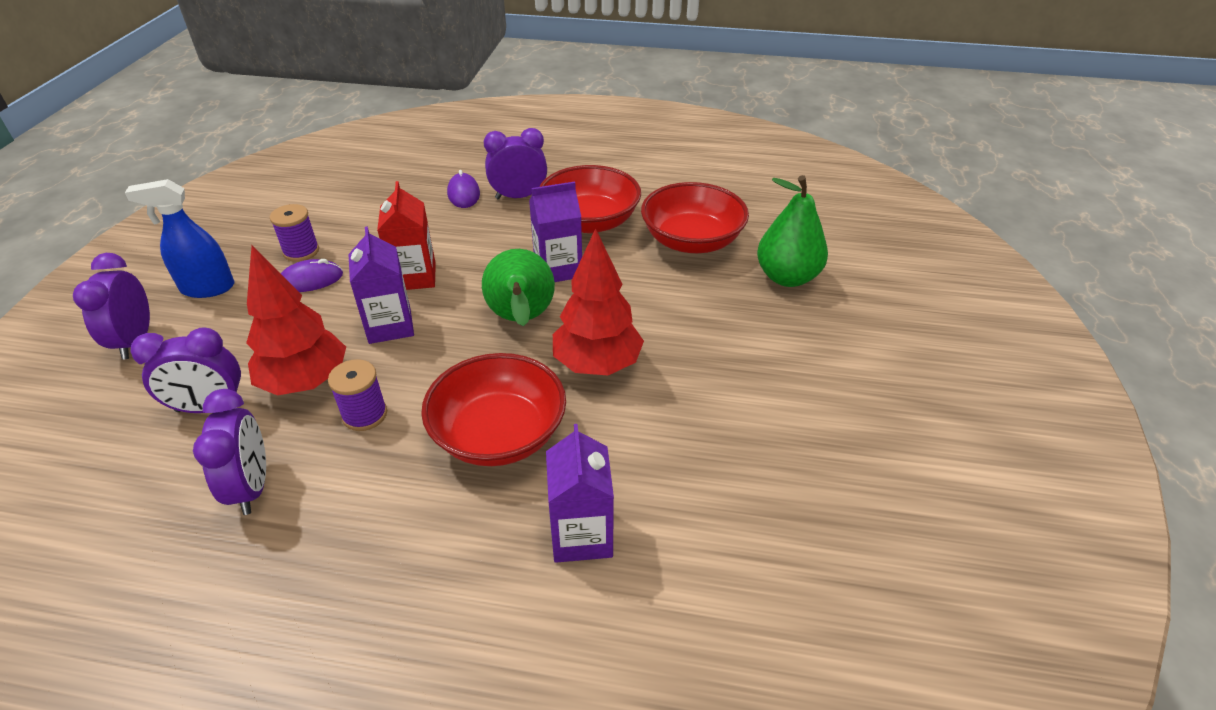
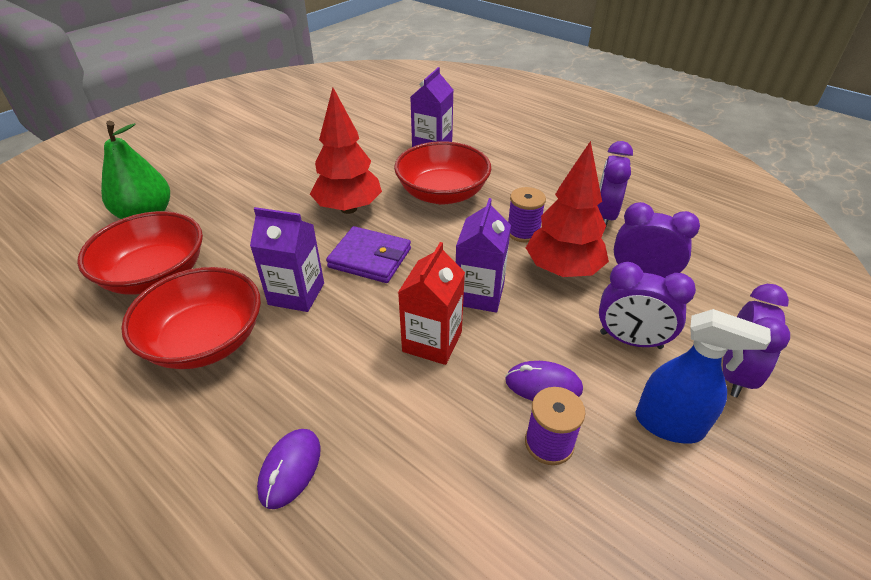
camera: 150 degrees left, 0 degrees up
green pear [482,249,555,326] -> purple wallet [326,226,411,283]
purple clock [484,128,547,199] -> purple clock moved to [599,262,696,349]

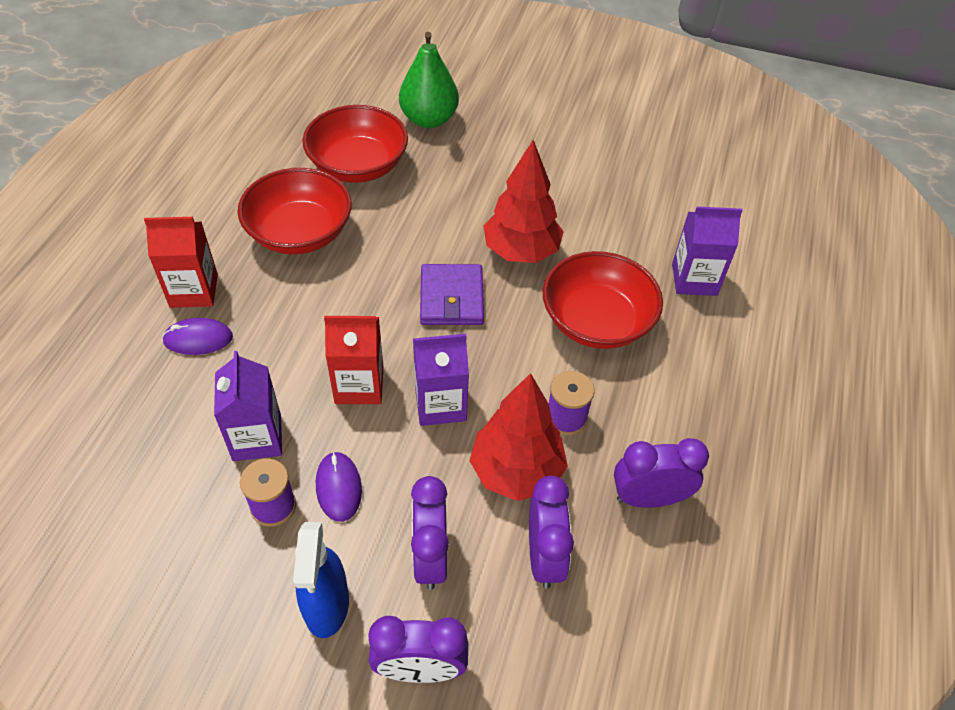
camera: 65 degrees right, 10 degrees up
purple carton [250,207,324,312] -> purple carton moved to [214,351,282,461]
none -> red carton [144,217,218,308]

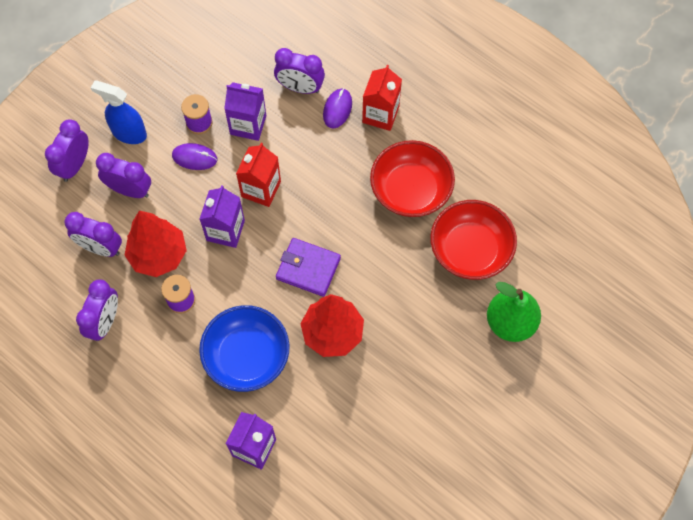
camera: 115 degrees right, 15 degrees up
red bowl [543,251,663,349] -> blue bowl [199,305,290,392]
none -> purple clock [274,48,325,94]

